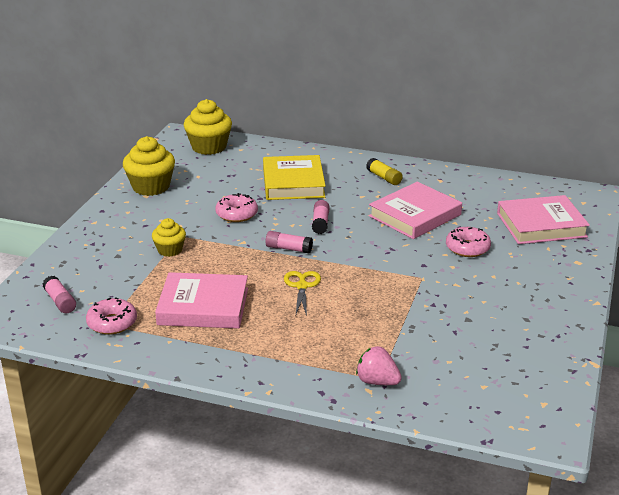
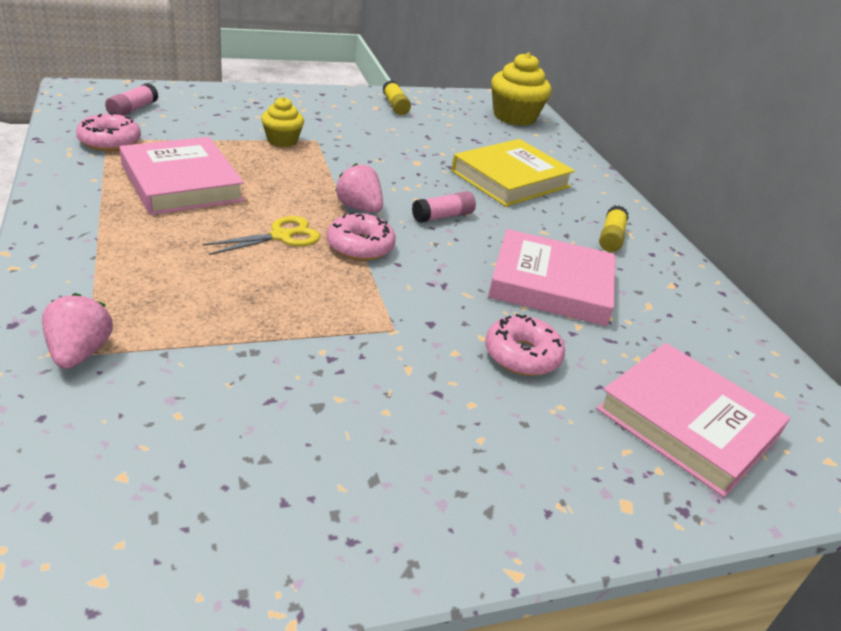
camera: 50 degrees right, 5 degrees up
yellow cupcake [123,136,175,196] -> yellow glue stick [383,80,411,115]
pink donut [215,193,258,222] -> pink donut moved to [327,213,396,260]
pink glue stick [265,231,313,253] -> pink strawberry [335,163,383,213]

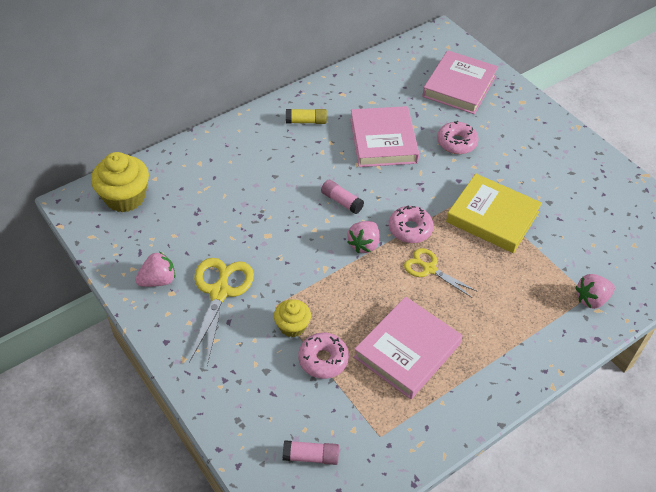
camera: 105 degrees left, 15 degrees up
pink donut [76,112,141,151] -> pink donut moved to [298,333,349,379]
yellow glue stick [383,80,411,115] -> pink strawberry [135,252,175,287]
yellow book [451,139,575,206] -> yellow book moved to [446,174,542,253]
none -> yellow scissors [189,258,254,365]

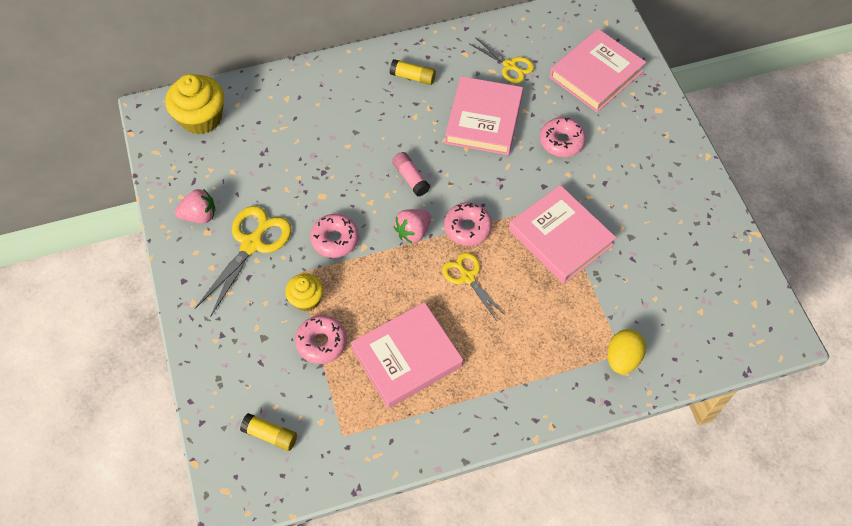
camera: 20 degrees right, 10 degrees up
pink glue stick [283,440,339,465] -> yellow glue stick [240,413,297,451]
yellow book [446,174,542,253] -> pink book [509,185,616,284]
pink strawberry [575,274,615,309] -> yellow egg [607,329,646,374]
none -> pink donut [310,214,359,258]
none -> yellow scissors [470,37,534,83]

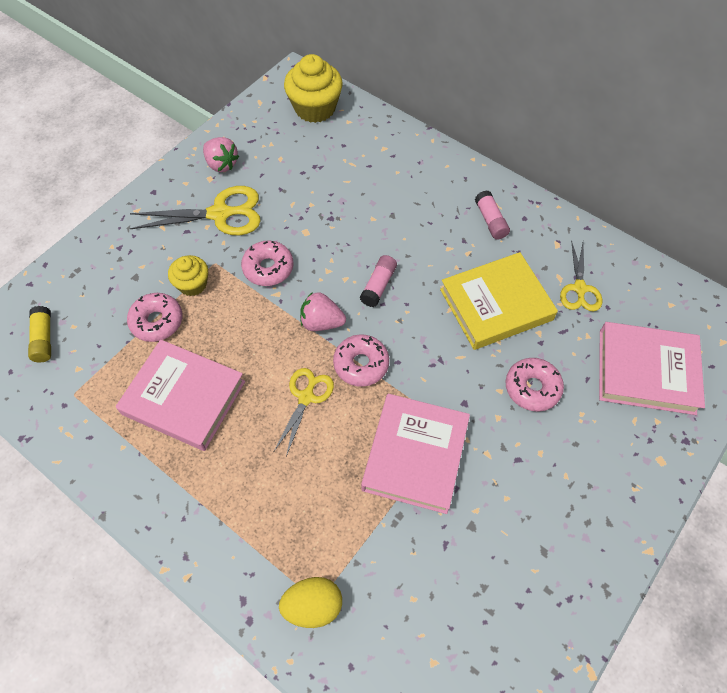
camera: 55 degrees right, 0 degrees up
yellow glue stick [390,59,436,85] -> pink glue stick [475,190,510,240]
pink book [445,76,523,155] -> yellow book [440,252,558,350]

